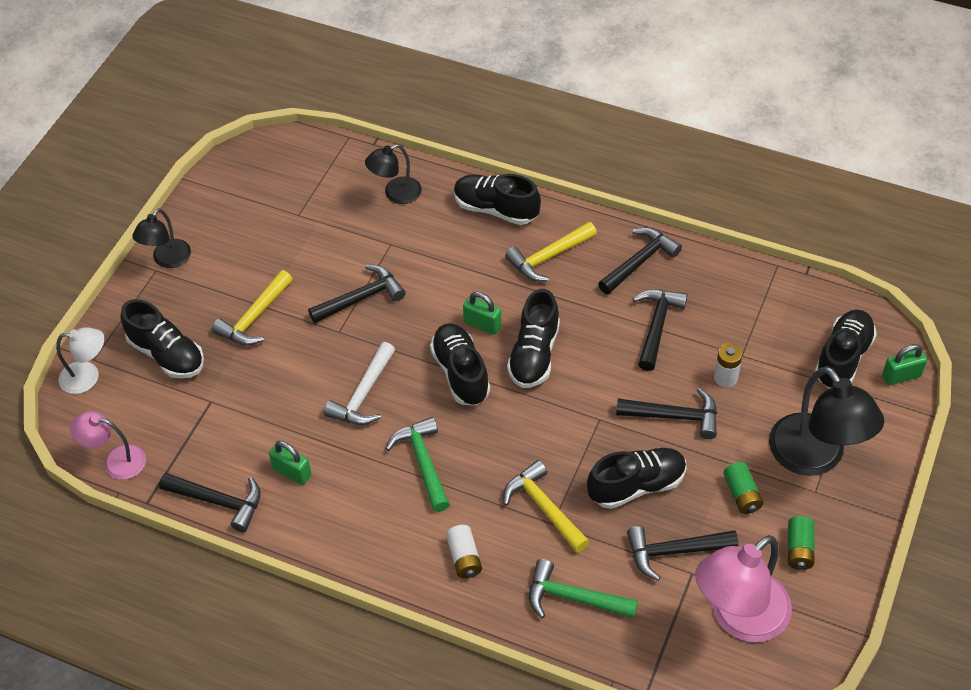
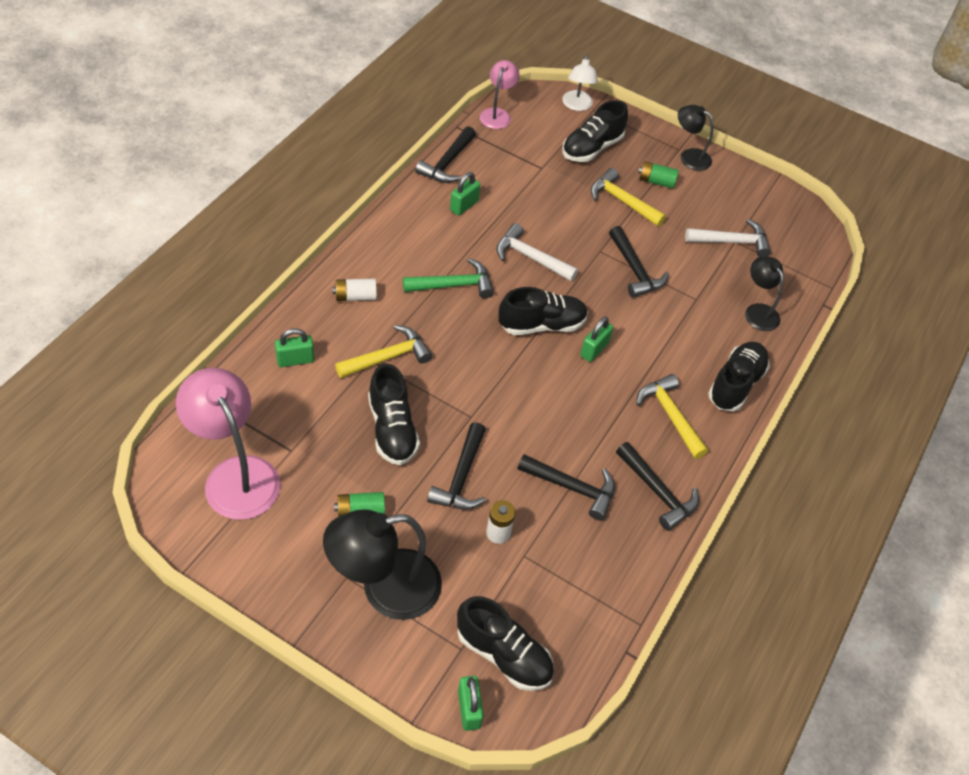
camera: 90 degrees right, 0 degrees up
black shoe [507,289,560,388] -> none
green hammer [529,559,638,618] -> green padlock [275,328,314,367]
black hammer [627,526,738,581] -> none
green battery [788,516,814,570] -> green battery moved to [638,161,679,189]
none -> white hammer [685,219,771,257]

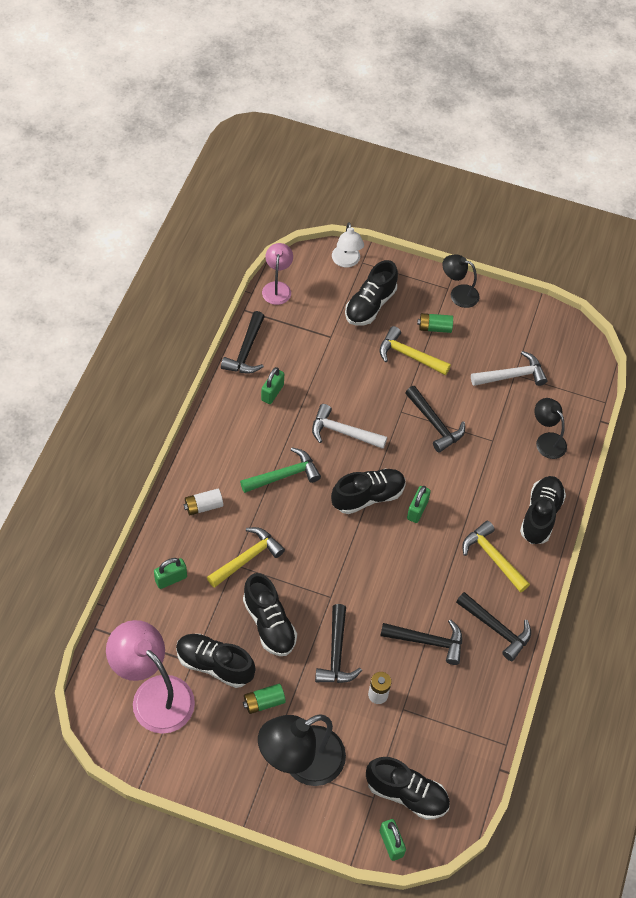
camera: 10 degrees left, 5 degrees up
none -> black shoe [176,634,256,688]

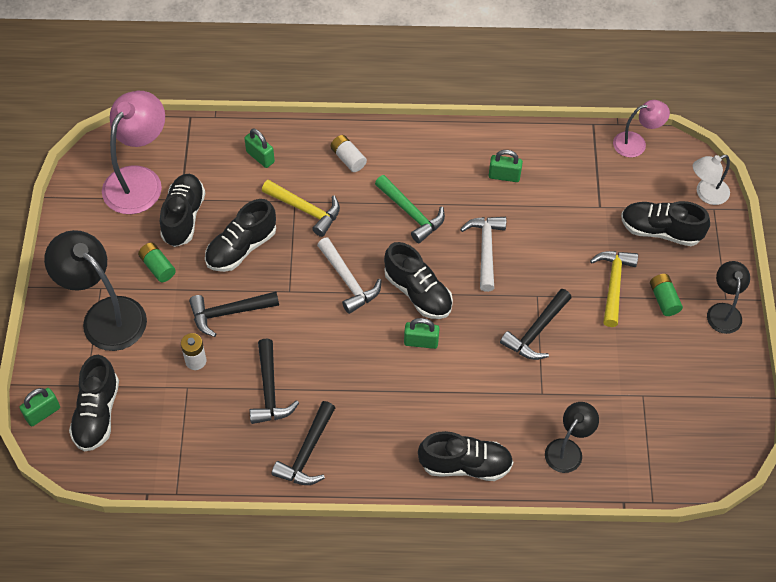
camera: 75 degrees right, 0 degrees up
black hammer [221,311,265,374] -> none
yellow hammer [462,521,530,593] -> none
white hammer [471,351,547,386] -> white hammer moved to [317,238,382,314]

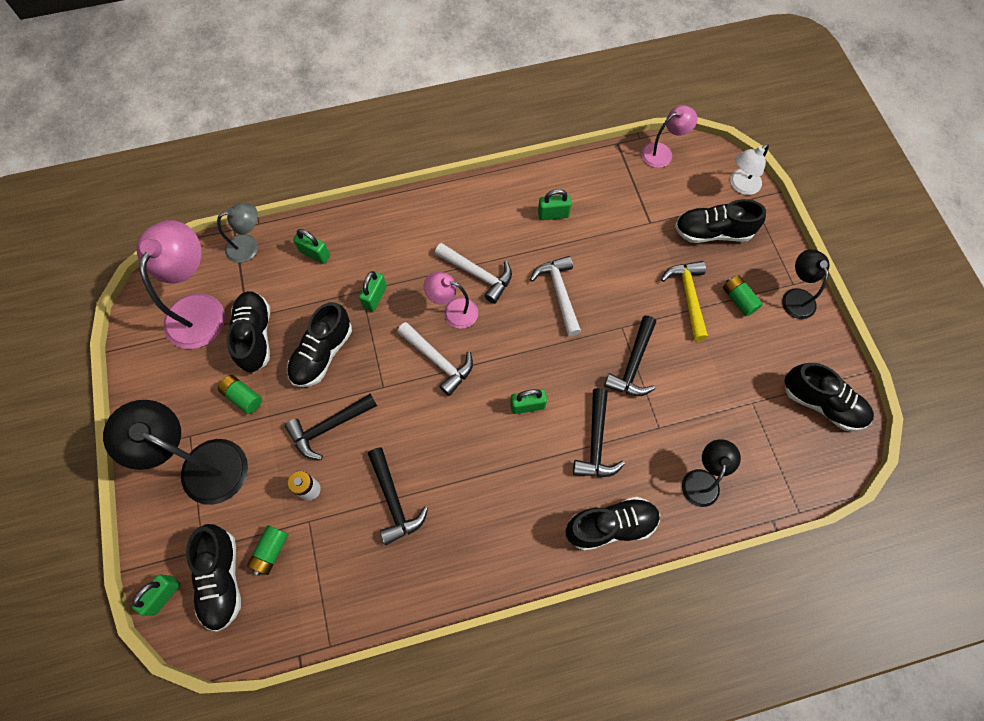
camera: 15 degrees left, 10 degrees up
yellow hammer [262,180,340,237] -> green padlock [359,271,387,311]
black hammer [272,401,335,485] -> black hammer moved to [573,388,625,477]
white battery [330,135,367,172] -> none
green hammer [375,175,445,243] -> white hammer [435,243,512,304]
black shoe [384,242,453,319] -> black shoe moved to [784,363,874,431]
none -> grey lamp [217,203,258,263]
none -> green battery [247,525,289,575]
none -> pink lamp [424,272,478,329]

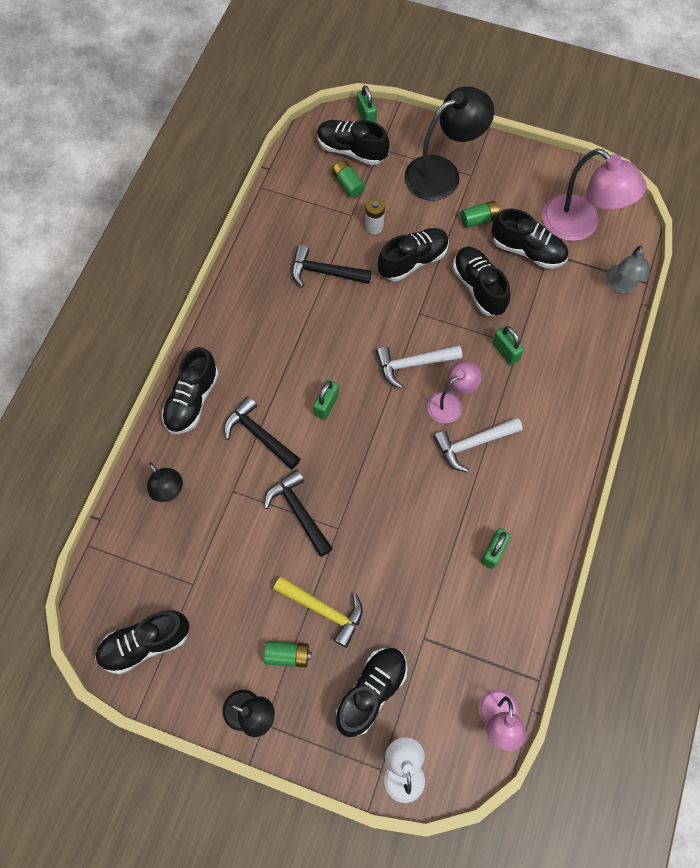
camera: 125 degrees right, 0 degrees up
black hammer [285,394,377,460] -> black shoe [378,228,449,281]
green padlock [293,229,330,264] -> none
white hammer [530,256,581,336] -> none

